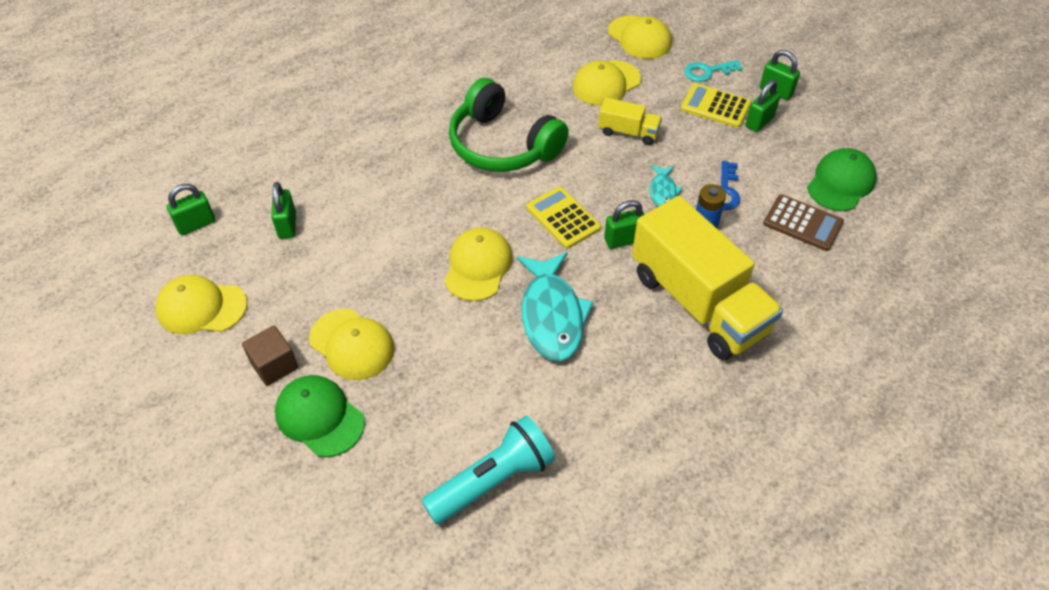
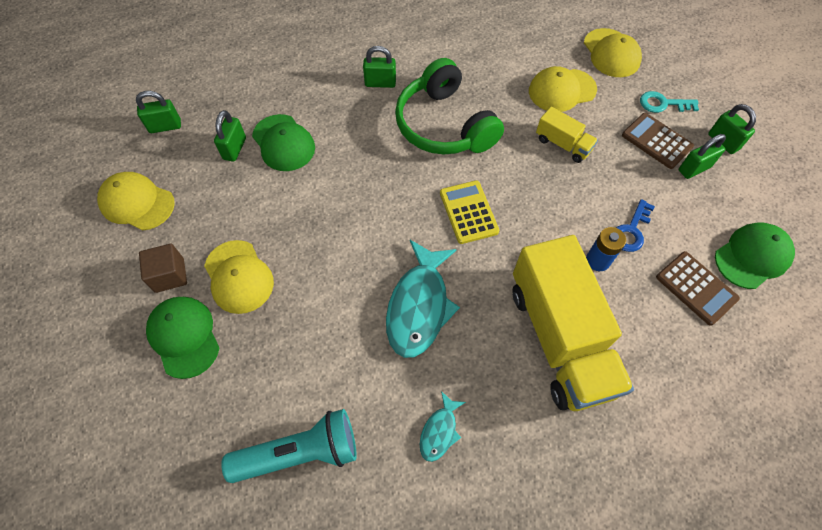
camera: 20 degrees right, 10 degrees up
yellow cap [444,227,513,301] -> none
green padlock [604,200,645,249] -> green padlock moved to [363,46,396,88]
turquoise fish [650,165,682,207] -> turquoise fish moved to [420,391,466,462]
yellow calculator [681,83,751,128] -> brown calculator [622,113,694,169]
none -> green cap [252,114,315,171]

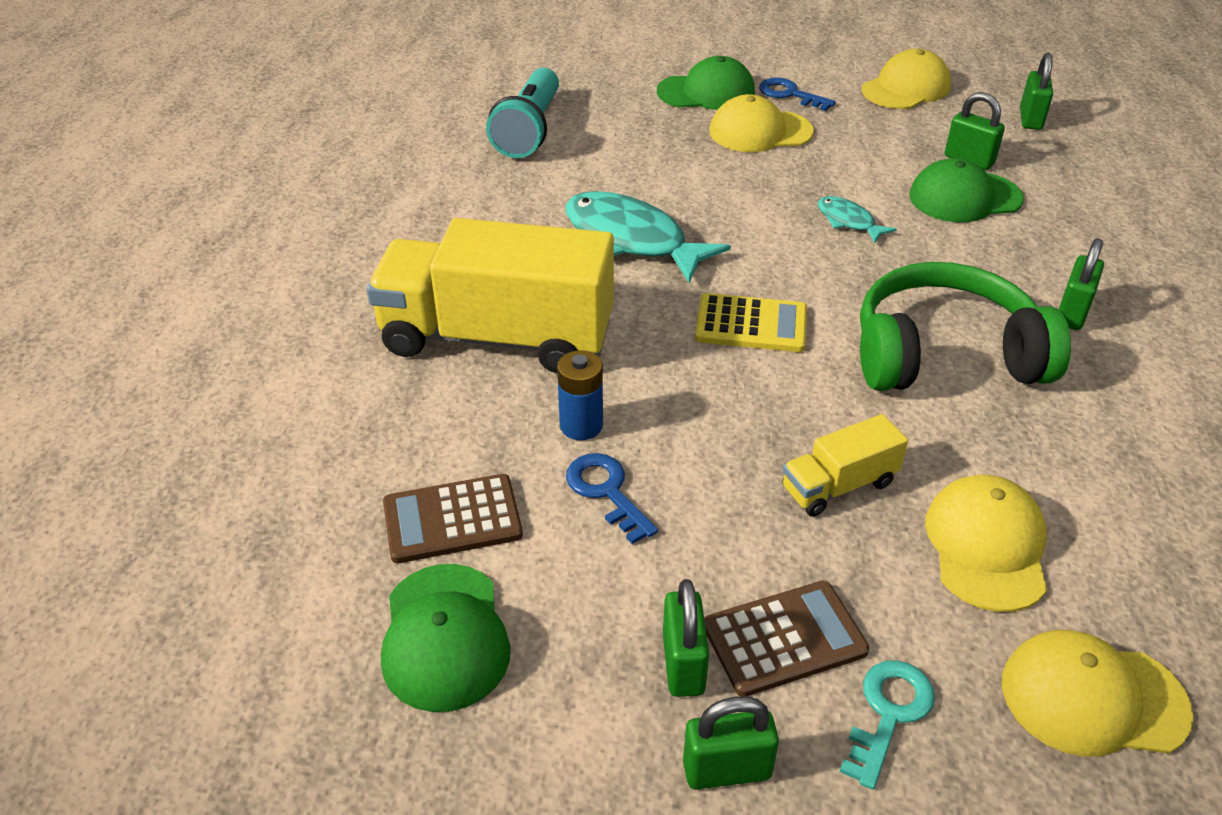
camera: 115 degrees right, 20 degrees down
brown cube [139,244,187,293] -> blue key [759,77,836,111]
turquoise fish [420,391,466,462] -> turquoise fish moved to [818,196,897,244]

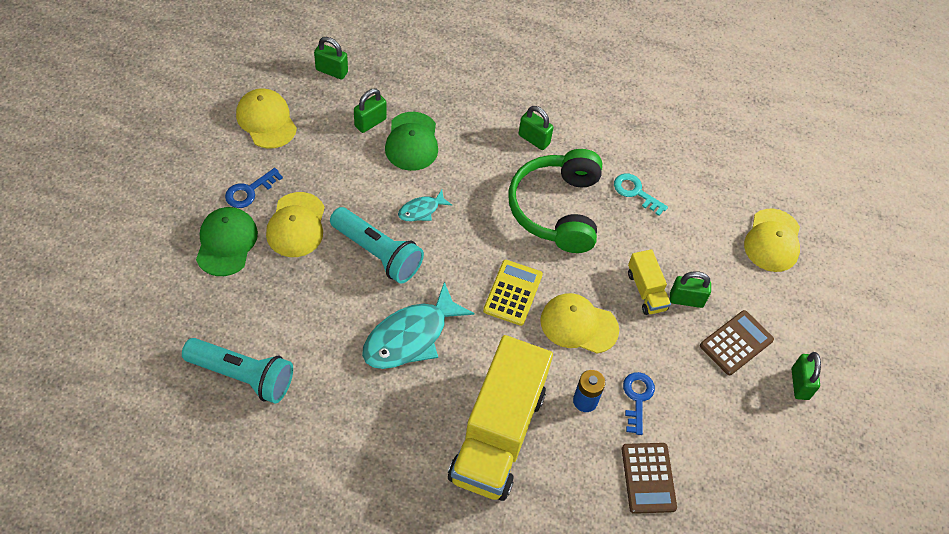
camera: 85 degrees left, 15 degrees up
green cap [381,564,510,712] -> none
blue key [566,453,658,544] -> blue key turned 120 degrees clockwise [623,372,655,435]
green padlock [663,579,709,697] -> green padlock moved to [670,271,711,308]
brown calculator [704,581,869,696] -> brown calculator turned 60 degrees clockwise [700,310,774,375]
turquoise key [840,660,935,790] -> turquoise key moved to [614,174,668,216]
yellow cap [925,475,1047,612] -> yellow cap moved to [540,293,619,354]
none -> turquoise flashlight [330,207,424,284]

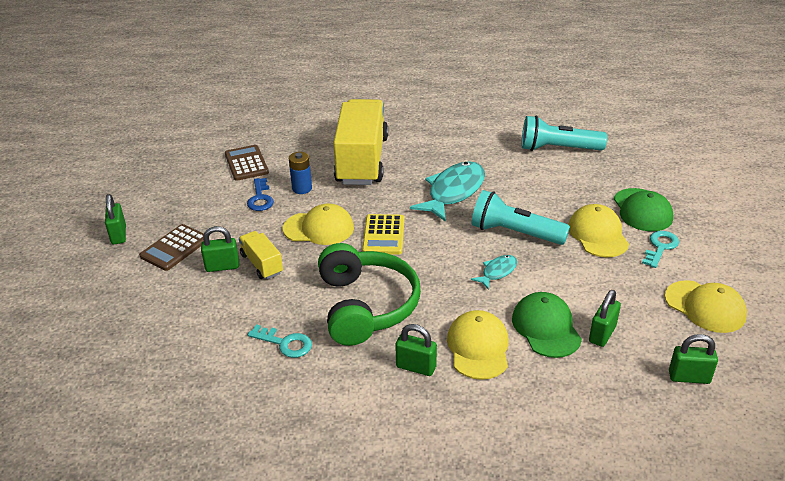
camera: 170 degrees right, 20 degrees down
blue key [225,168,283,208] -> turquoise key [642,231,679,268]
yellow cap [744,208,800,272] -> yellow cap moved to [447,310,509,380]

